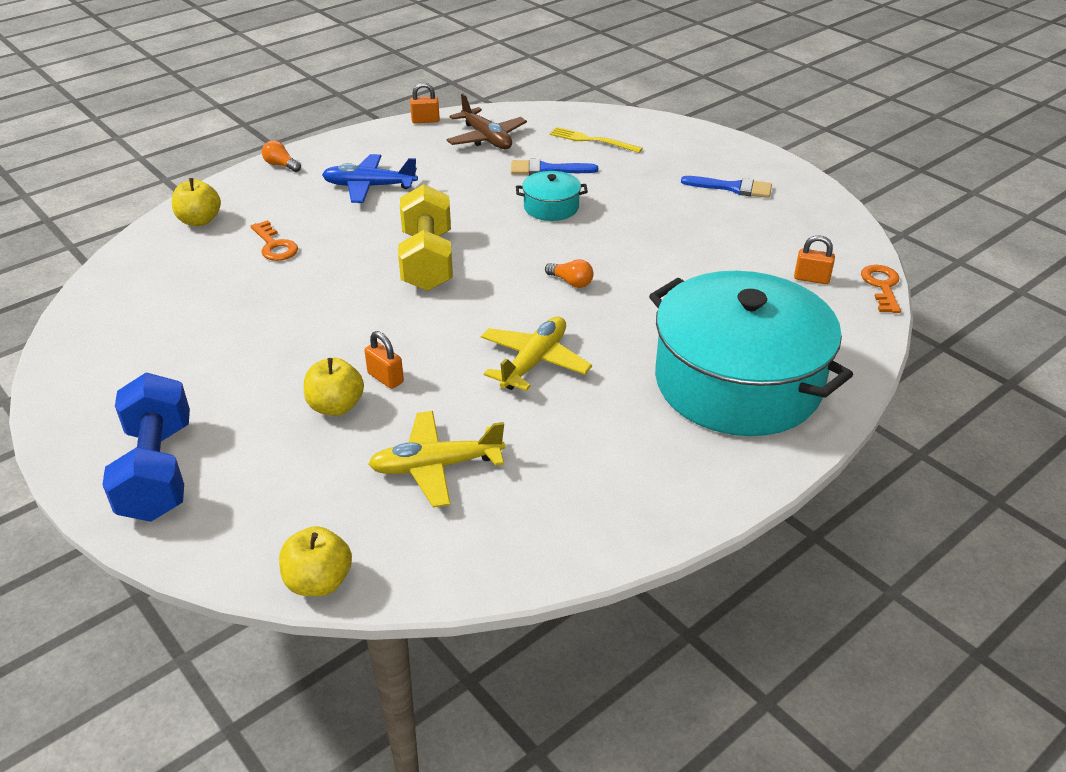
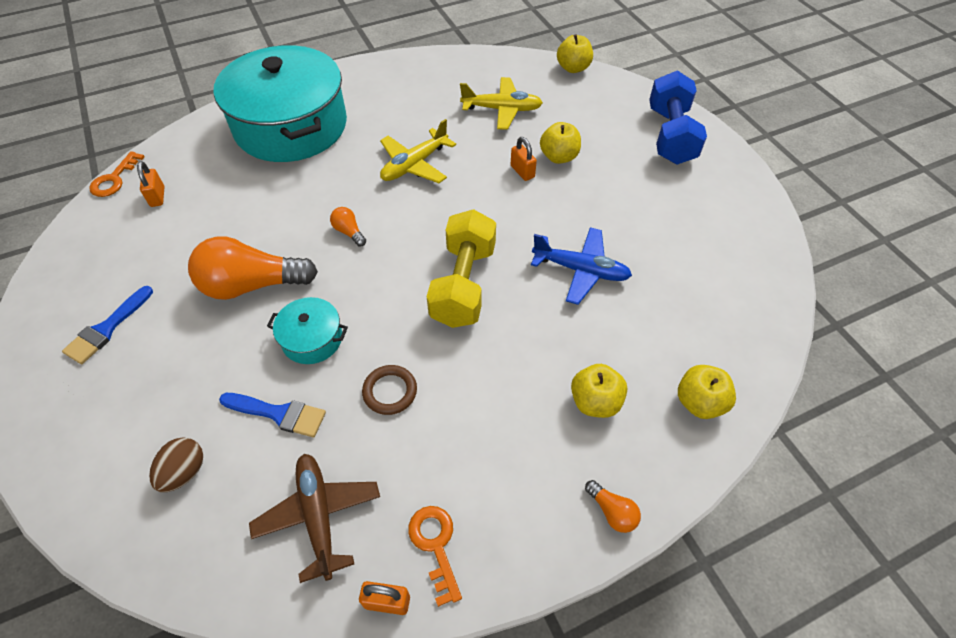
camera: 165 degrees left, 15 degrees up
orange key [251,220,298,261] -> orange key moved to [408,506,462,607]
blue plane [322,154,418,203] -> blue plane moved to [531,227,632,305]
yellow fork [550,127,643,153] -> brown egg [149,437,203,492]
blue brush [681,176,772,198] -> blue brush turned 90 degrees counterclockwise [62,286,153,364]
orange padlock [794,235,835,284] -> orange padlock turned 45 degrees clockwise [137,161,164,207]
none -> orange light bulb [188,236,318,300]
none -> brown ring [362,365,417,415]
none -> yellow apple [571,364,627,418]

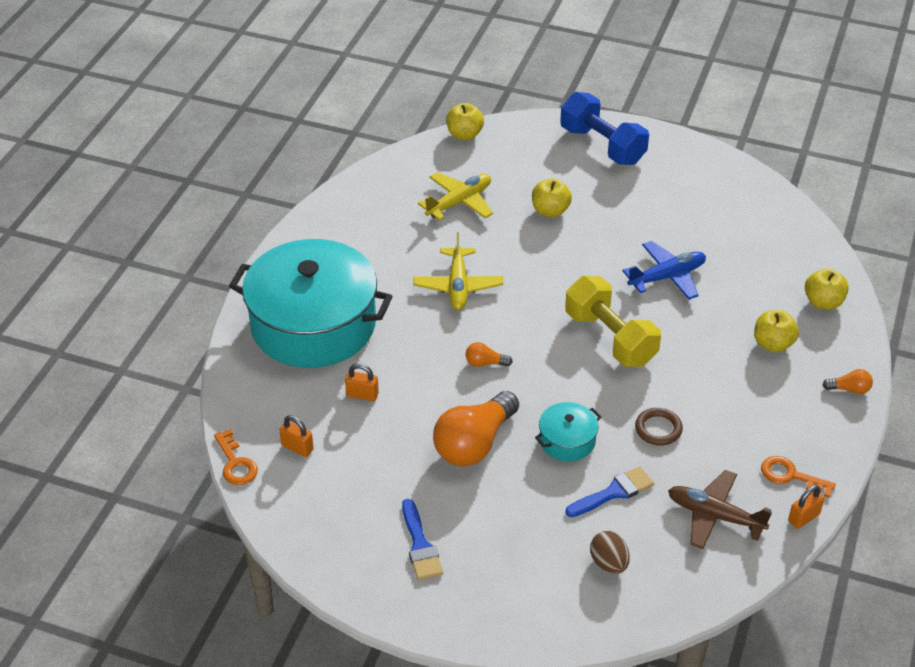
camera: 45 degrees left, 10 degrees down
orange padlock [511,137,537,181] -> orange padlock moved to [345,363,379,401]

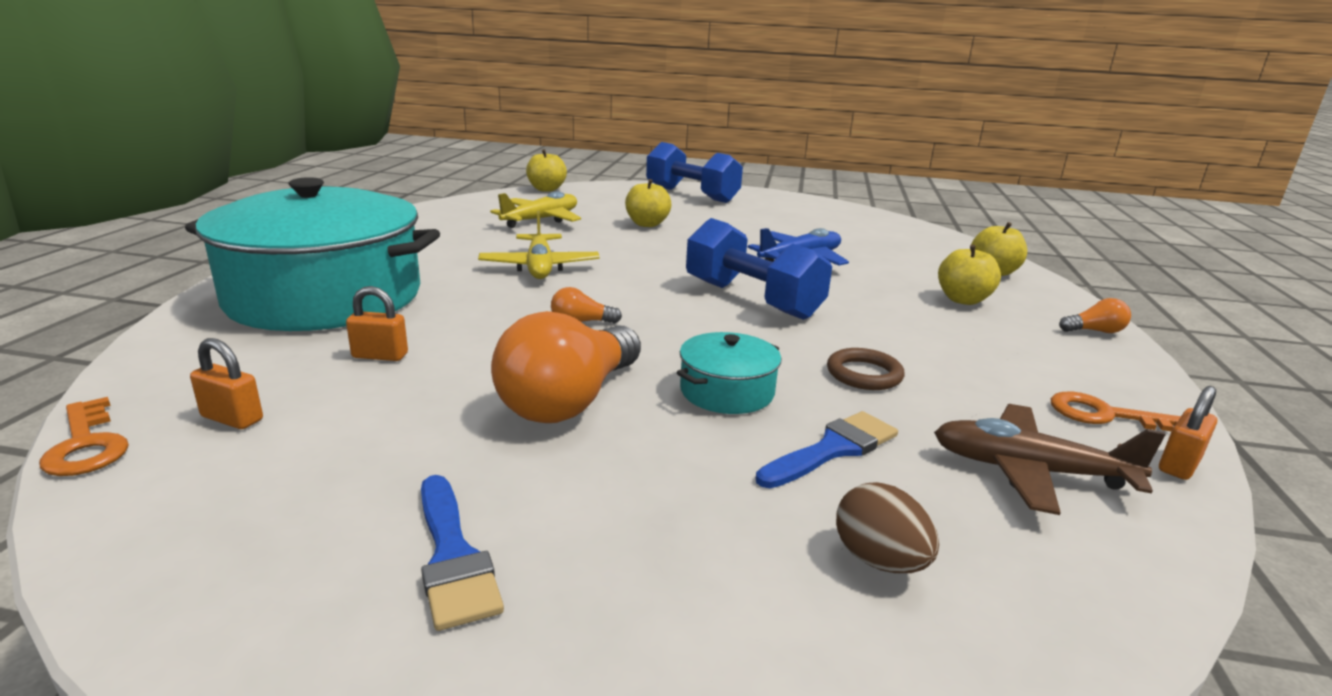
camera: 10 degrees left, 20 degrees down
yellow dumbbell [565,276,661,367] -> blue dumbbell [686,218,832,320]

